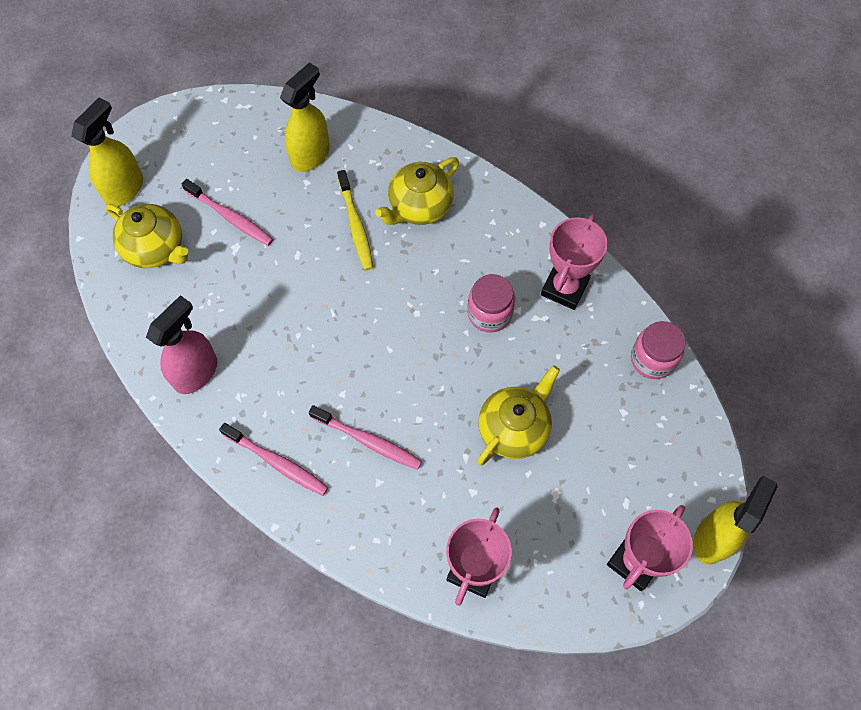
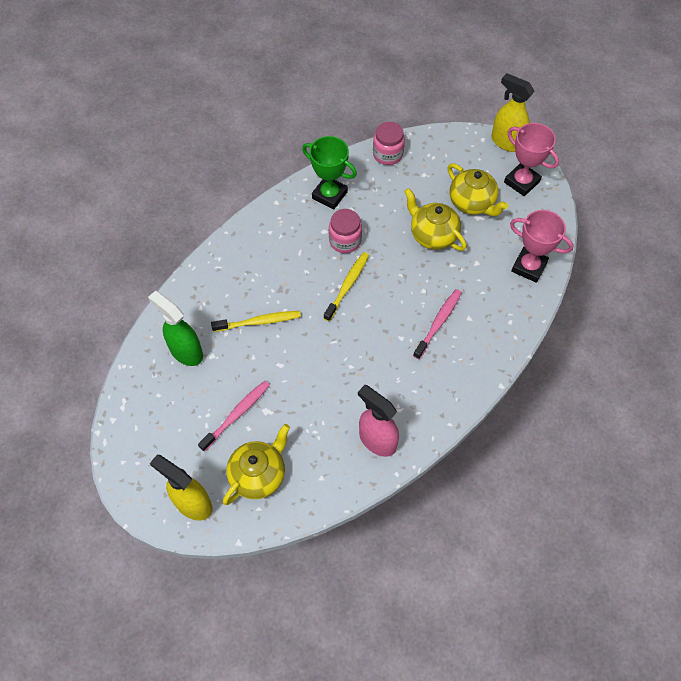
camera: 85 degrees left, 5 degrees down
pink toothbrush [219,423,328,496] -> none
yellow spray bottle [280,62,330,172] -> green spray bottle [148,291,203,366]
yellow teapot [375,157,459,225] -> yellow teapot moved to [448,163,509,216]
pink trophy [541,214,608,310] -> green trophy [302,136,357,209]
none -> yellow toothbrush [324,252,369,321]

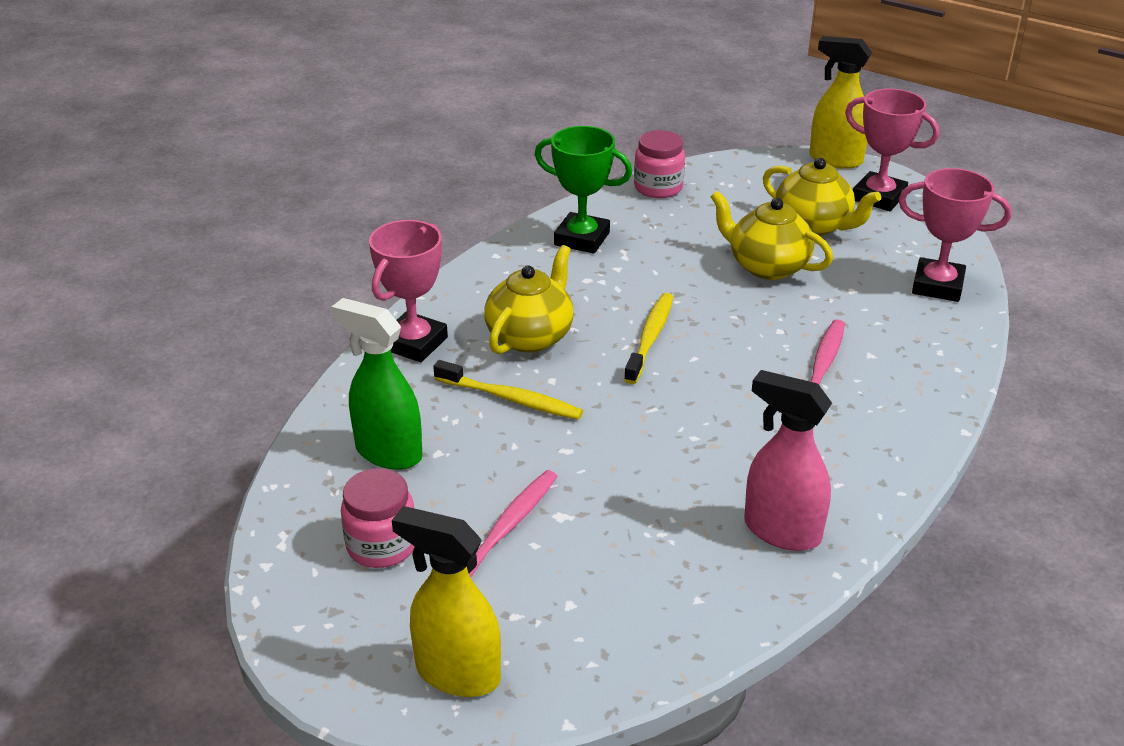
camera: 10 degrees left, 25 degrees down
yellow toothbrush [211,311,301,332] -> yellow toothbrush turned 45 degrees clockwise [433,360,583,420]
yellow teapot [223,424,290,505] -> yellow teapot moved to [484,245,574,354]
pink jar [329,209,362,253] -> pink jar moved to [341,468,415,568]
none -> pink trophy [369,220,448,362]

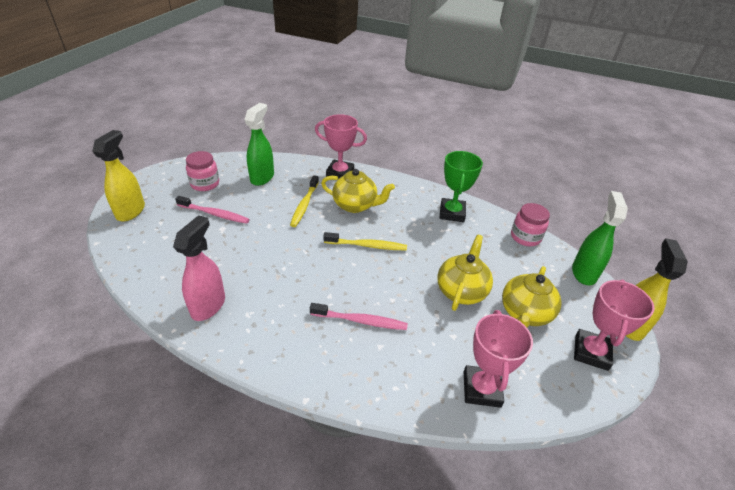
camera: 75 degrees right, 5 degrees up
none -> green spray bottle [572,191,628,285]

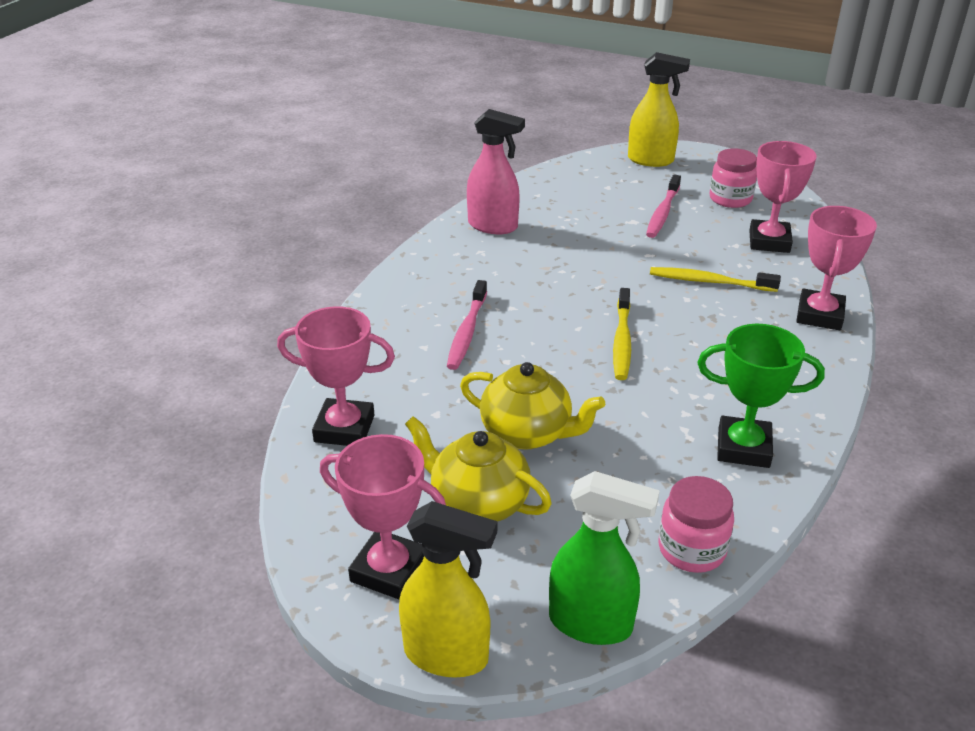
camera: 95 degrees right, 5 degrees down
green spray bottle [245,103,274,186] -> pink trophy [749,141,817,253]
yellow teapot [321,169,395,213] -> none

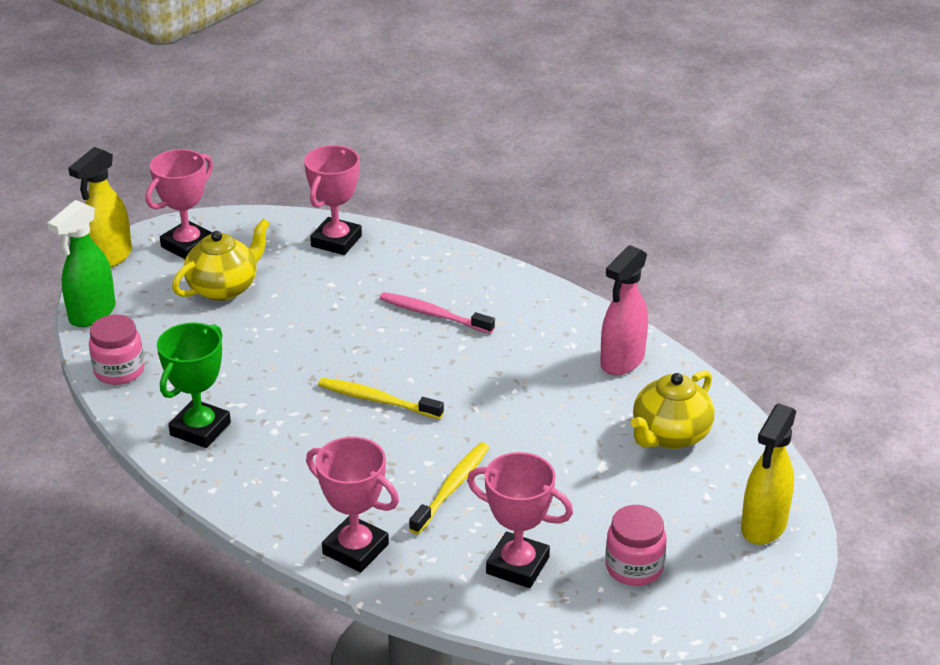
camera: 105 degrees right, 0 degrees up
yellow teapot [460,362,605,450] -> yellow teapot moved to [631,370,714,449]
pink toothbrush [646,175,681,238] -> none

